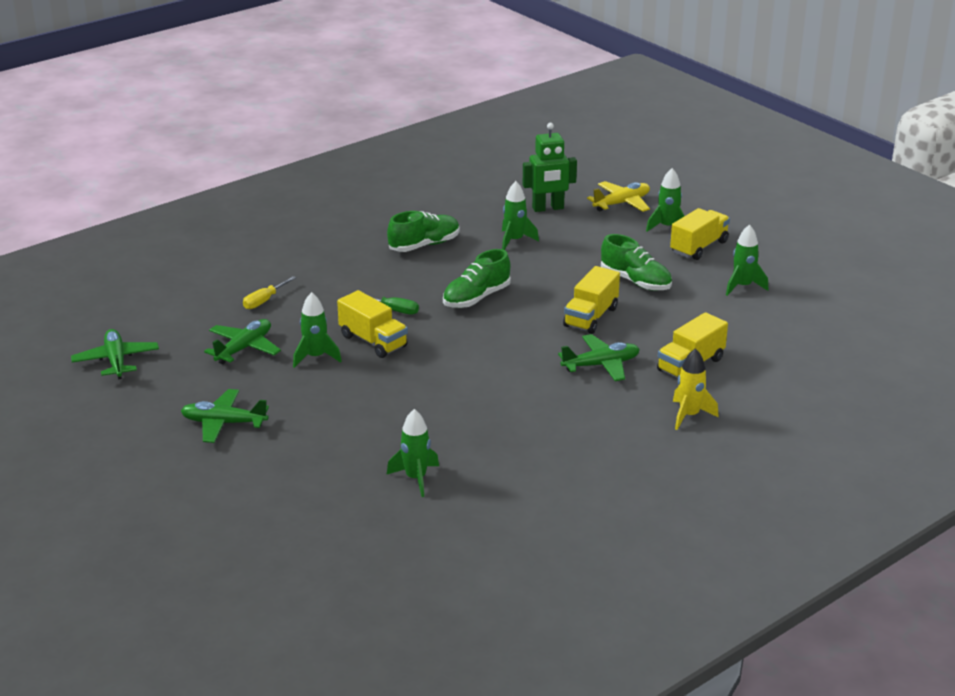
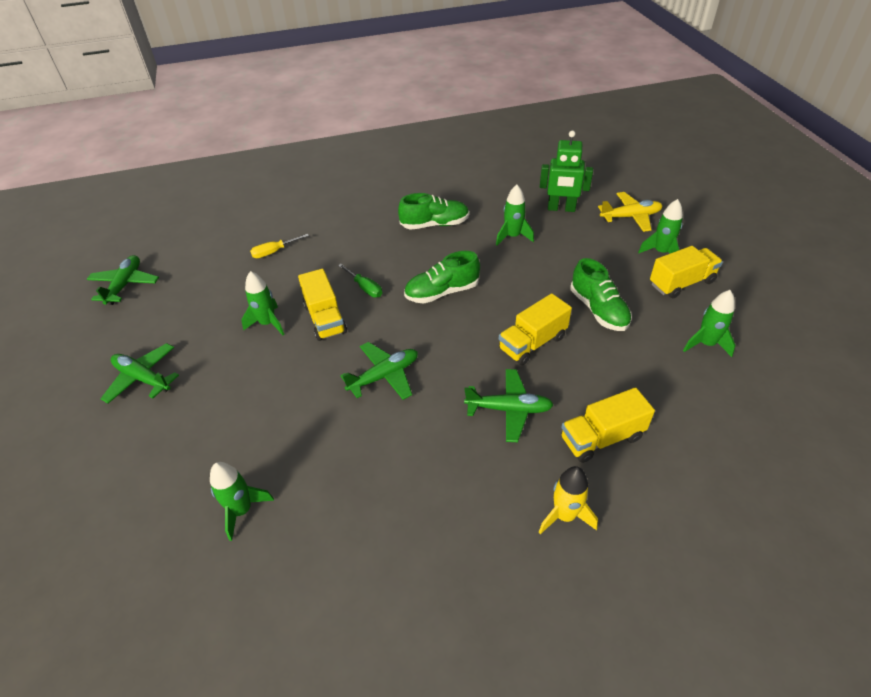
camera: 25 degrees right, 15 degrees up
green plane [204,319,281,364] -> green plane moved to [340,342,418,400]

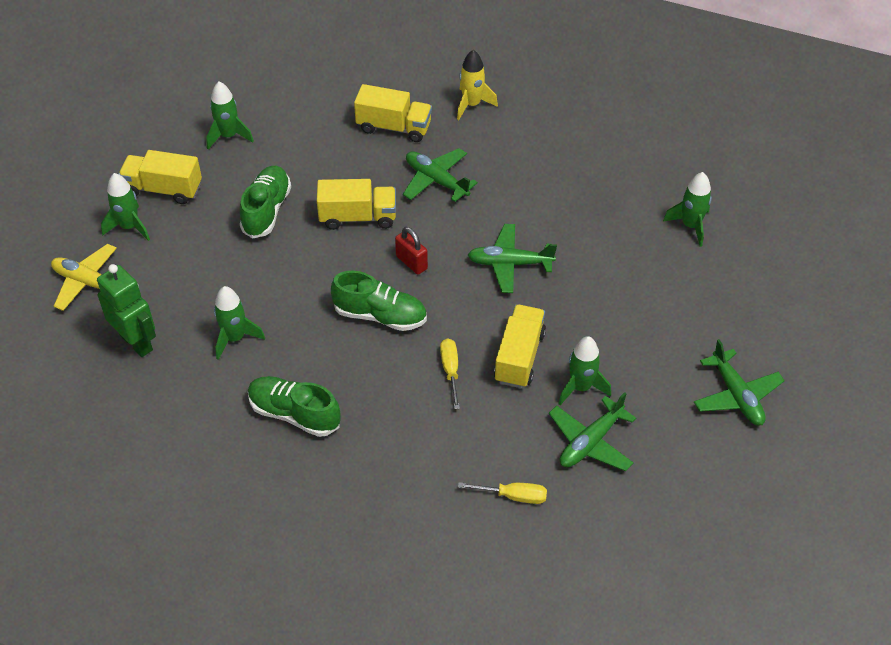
camera: 145 degrees left, 5 degrees up
green plane [87,255,159,305] -> green plane moved to [549,392,636,471]
green screwdriver [338,264,382,298] -> yellow screwdriver [440,338,460,409]
none -> red padlock [395,227,428,275]

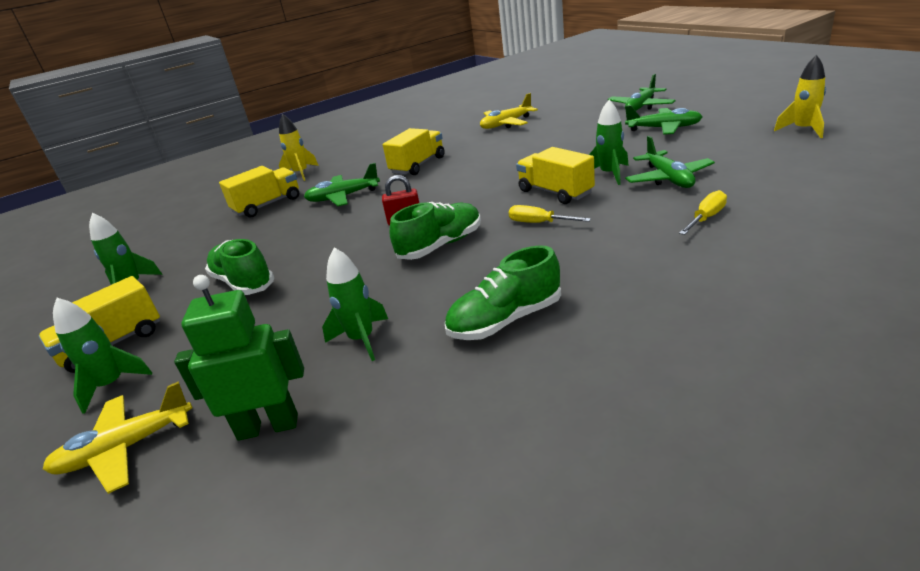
camera: 50 degrees left, 20 degrees down
yellow truck [317,179,396,230] -> yellow truck moved to [383,128,445,175]
green plane [468,224,557,293] -> green plane moved to [608,74,676,111]
green rocket [663,172,712,247] -> yellow plane [480,93,538,129]
none -> yellow rocket [774,55,826,138]

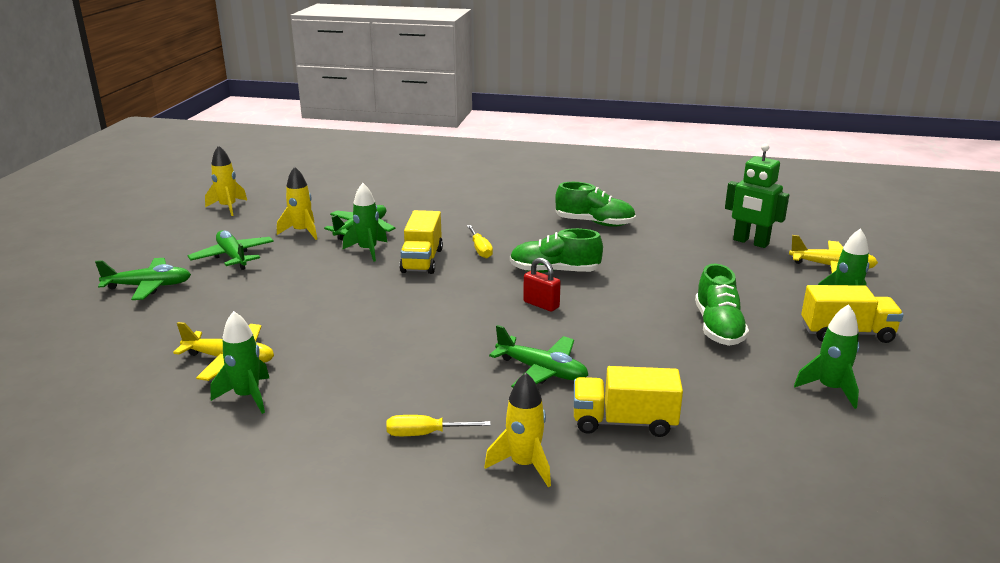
camera: 140 degrees left, 5 degrees down
green rocket [322,247,388,361] -> green rocket moved to [210,311,269,414]
yellow truck [383,128,445,175] -> none
yellow screwdriver [679,190,727,235] -> yellow screwdriver moved to [386,415,491,436]
none -> yellow rocket [277,167,317,240]

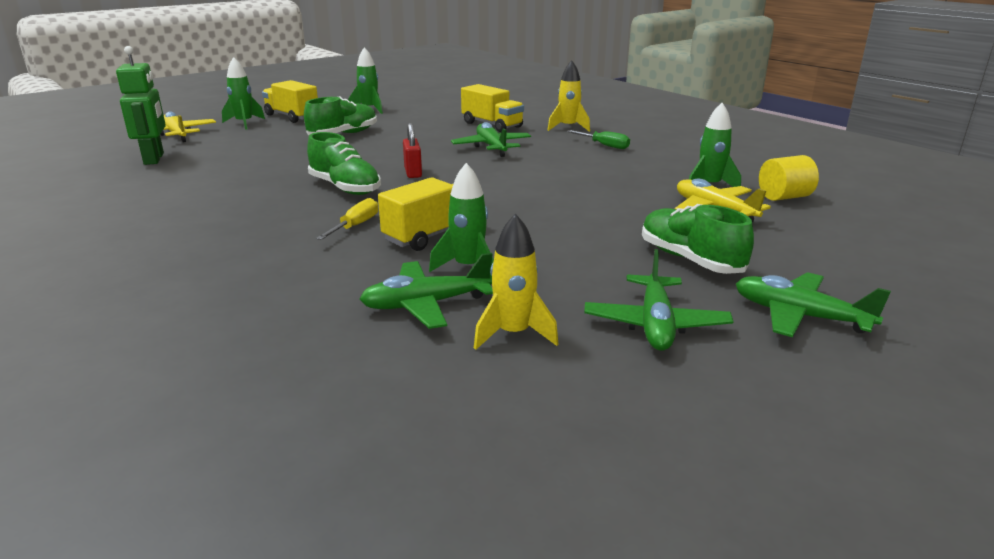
camera: 140 degrees left, 0 degrees up
yellow rocket [205,145,247,216] -> none
yellow screwdriver [386,415,491,436] -> green screwdriver [567,130,630,149]
green shoe [555,182,636,227] -> green shoe moved to [642,204,754,274]
none -> yellow cylinder [759,155,819,201]

